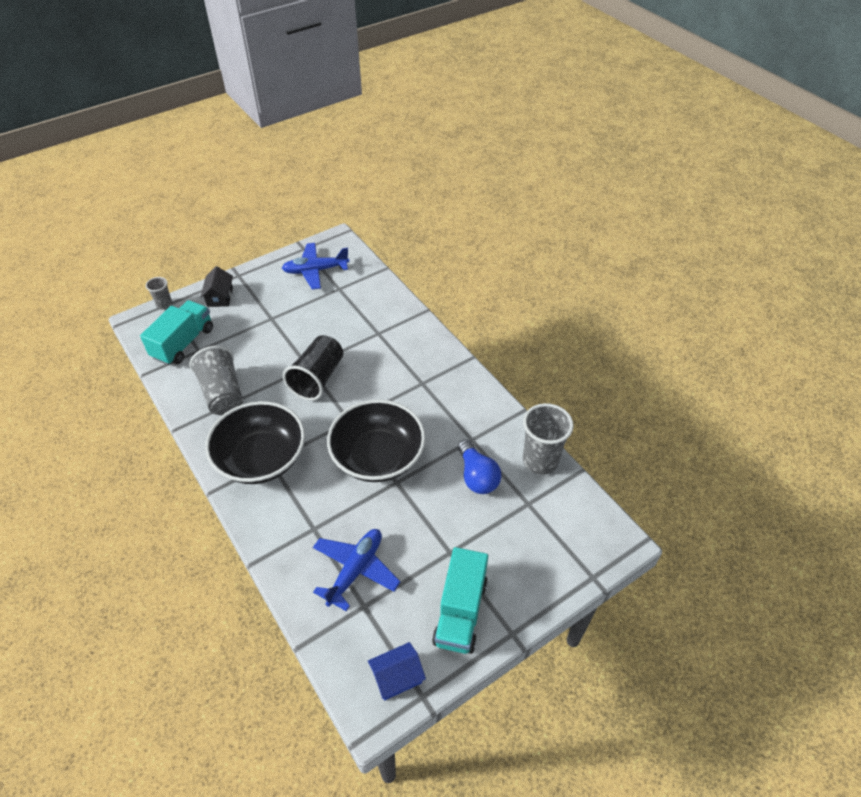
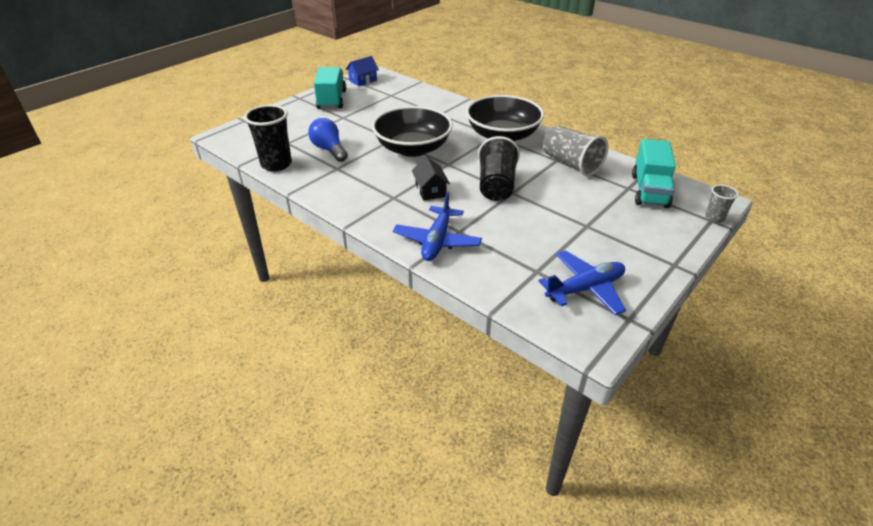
camera: 165 degrees right, 10 degrees down
black house [200,266,233,307] -> black house moved to [412,156,450,201]
blue plane [313,529,401,611] -> blue plane moved to [393,192,482,261]
grey cup [523,403,574,475] -> black cup [244,105,292,171]

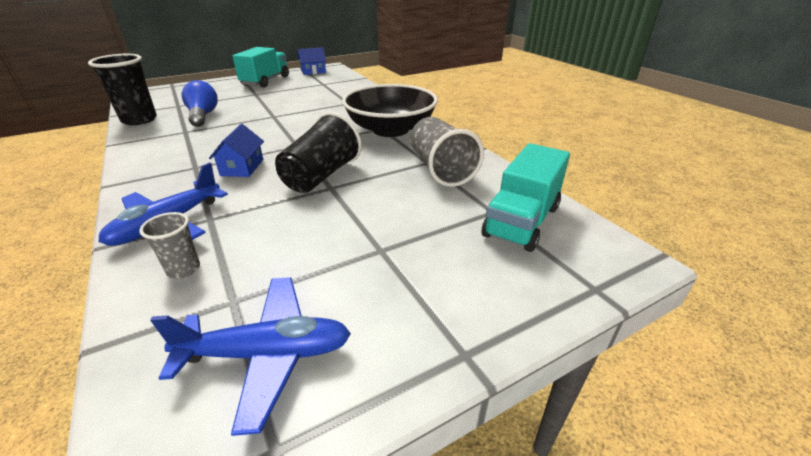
camera: 20 degrees right, 5 degrees down
black bowl [372,106,453,157] -> none
black house [412,156,450,201] -> blue house [209,124,264,177]
grey cup [705,185,739,224] -> grey cup moved to [139,212,200,279]

